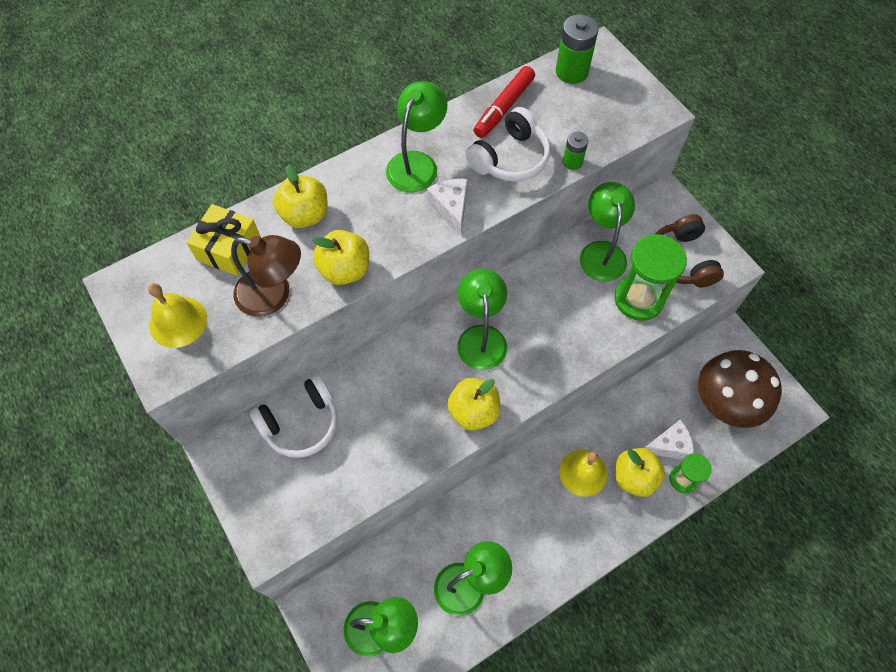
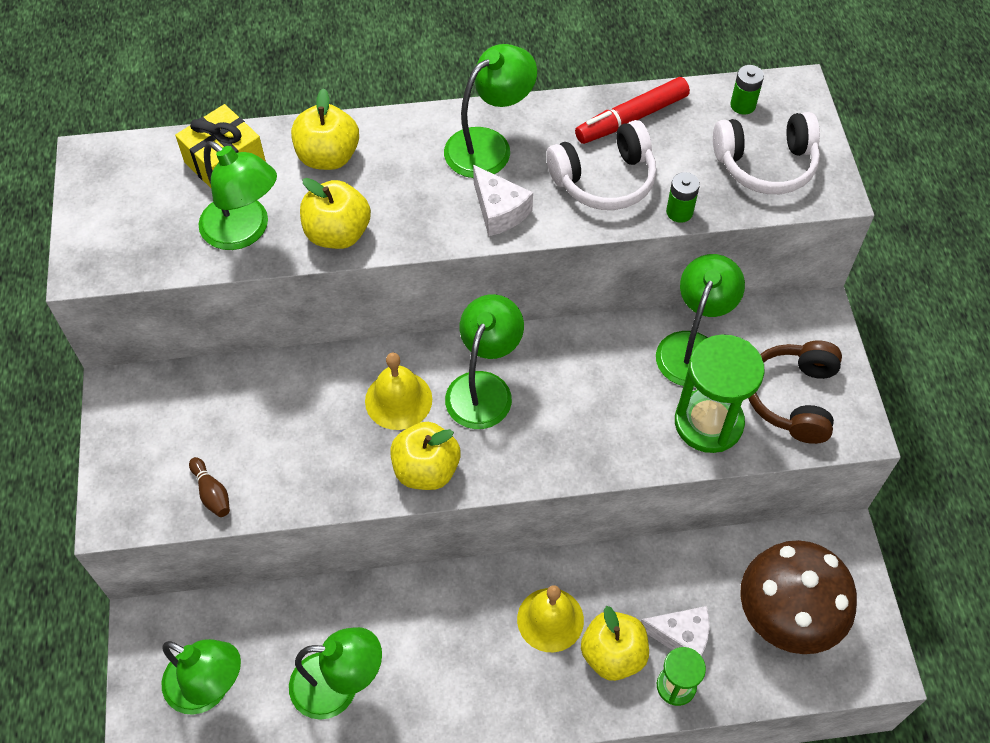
camera: 25 degrees right, 5 degrees down
yellow bell [148,283,207,348] -> yellow bell moved to [365,352,432,430]
brown lamp [231,235,301,317] -> green lamp [198,141,277,250]
white headphones [250,375,338,458] -> white headphones moved to [713,112,820,194]
white cheese [427,179,468,236] -> white cheese turned 135 degrees clockwise [473,165,533,236]
green battery [556,14,598,84] -> green battery [730,65,764,115], size x0.57
none -> brown bowling pin [189,457,230,517]

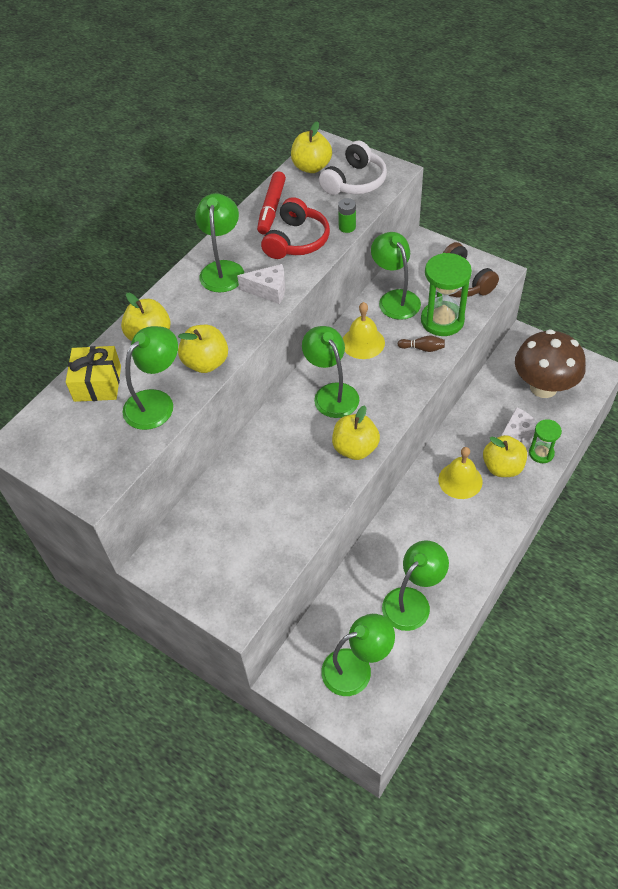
camera: 45 degrees left, 5 degrees down
brown bowling pin [189,457,230,517] -> brown bowling pin moved to [398,336,445,352]
green lamp [198,141,277,250] -> green lamp turned 45 degrees counterclockwise [122,326,178,430]
yellow bell [365,352,432,430] -> yellow bell moved to [343,302,385,359]
white headphones [546,120,656,210] -> red headphones [261,197,330,259]
green battery [730,65,764,115] -> yellow apple [291,121,332,173]

